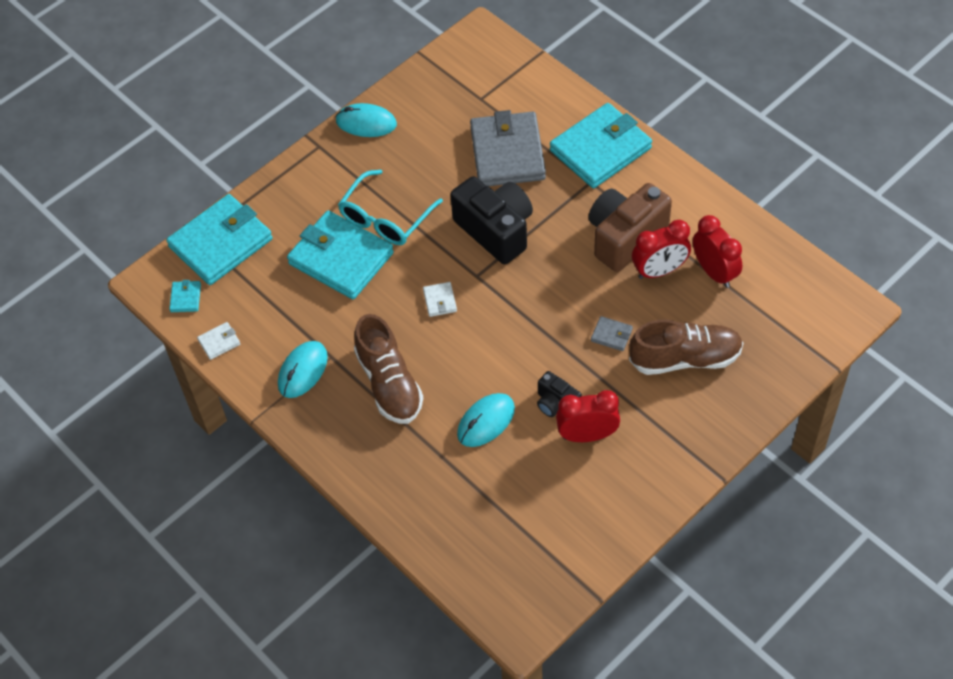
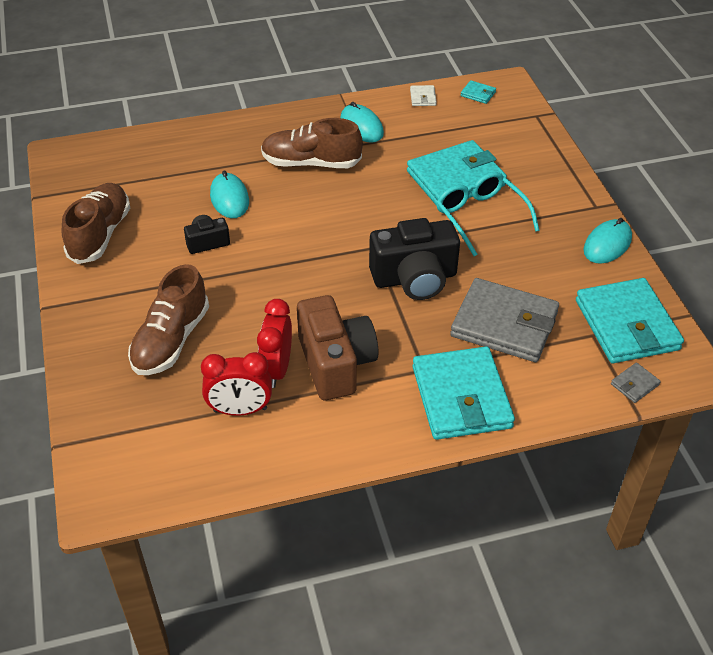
camera: 115 degrees right, 10 degrees down
turquoise wallet [166,194,273,285] -> turquoise wallet moved to [576,278,684,363]
white wallet [423,282,457,317] -> none
red clock [556,390,620,442] -> none
grey wallet [591,316,633,351] -> grey wallet moved to [611,362,661,403]
none -> brown shoe [62,183,130,264]

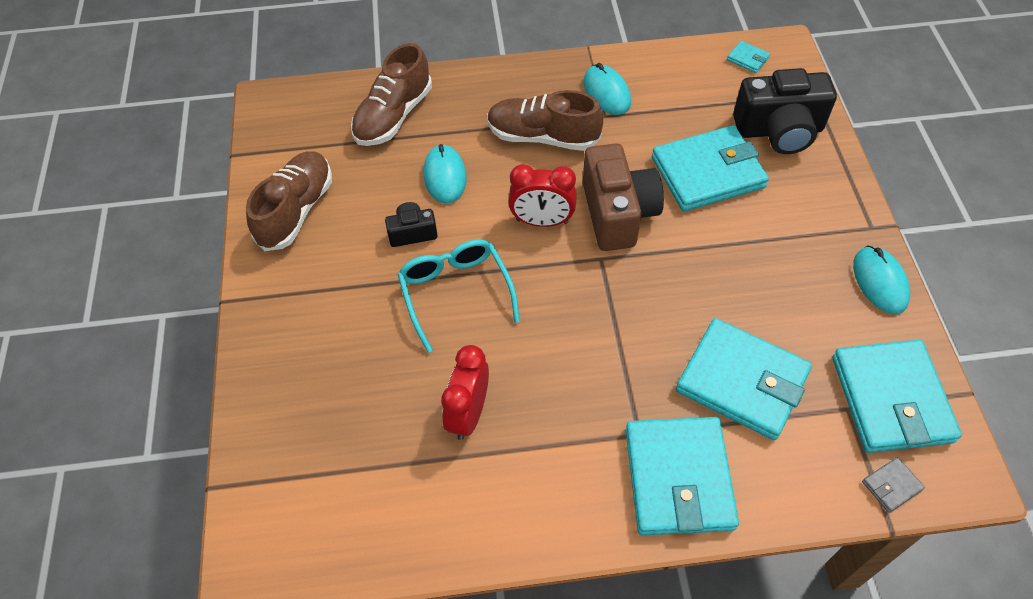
camera: 10 degrees right, 10 degrees up
brown shoe [128,264,209,375] -> brown shoe moved to [351,43,432,146]
red clock [201,352,272,416] -> red clock moved to [508,164,577,227]
brown camera [297,295,379,400] -> brown camera moved to [583,143,664,251]
black camera [369,218,460,300] -> black camera moved to [733,68,837,154]
white wallet [410,85,437,106] -> none
turquoise glasses [436,172,540,256] -> turquoise glasses moved to [397,239,520,353]
grey wallet [450,278,559,362] -> turquoise wallet [676,318,812,440]
turquoise mouse [583,218,632,264] -> turquoise mouse turned 60 degrees counterclockwise [853,246,910,314]

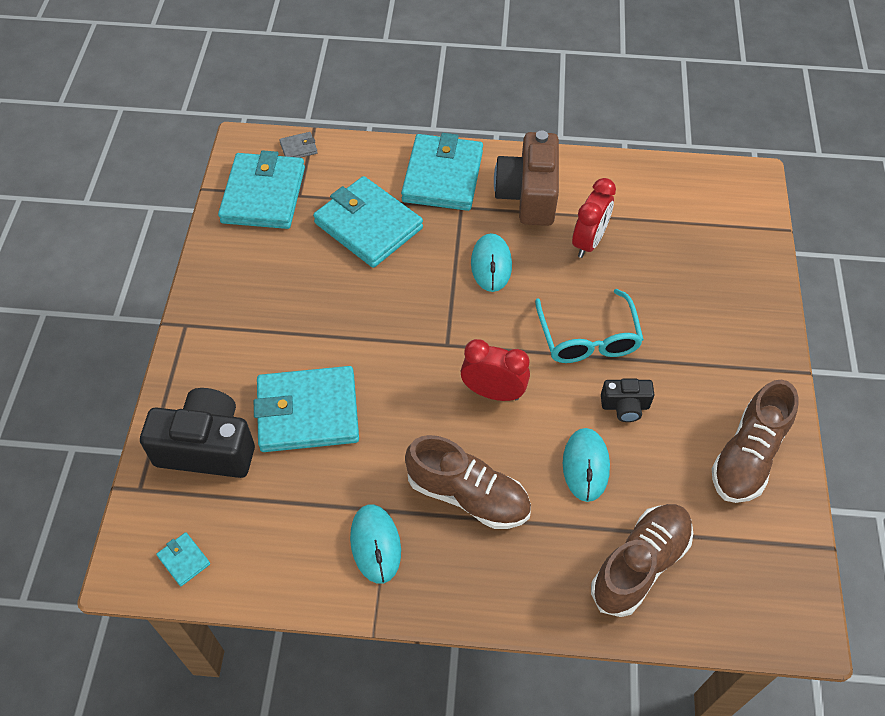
camera: 170 degrees left, 0 degrees up
brown camera [583,143,664,251] -> brown camera moved to [494,130,559,226]
turquoise mouse [853,246,910,314] -> turquoise mouse moved to [471,233,512,292]

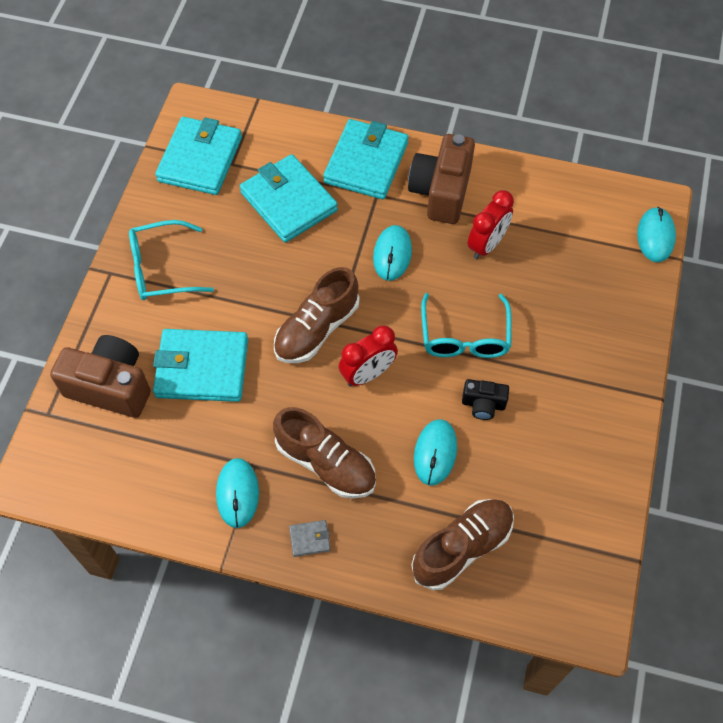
camera: 10 degrees right, 5 degrees up
black camera [140,388,255,478] -> brown camera [50,335,151,418]
turquoise wallet [156,532,210,586] -> none
grey wallet [279,132,318,158] -> grey wallet moved to [289,520,331,557]
red clock [460,339,530,401] -> red clock turned 120 degrees clockwise [339,325,398,387]
brown shoe [712,380,799,503] -> brown shoe moved to [274,267,359,363]
none -> turquoise glasses [129,220,214,300]
none -> turquoise mouse [637,207,676,262]

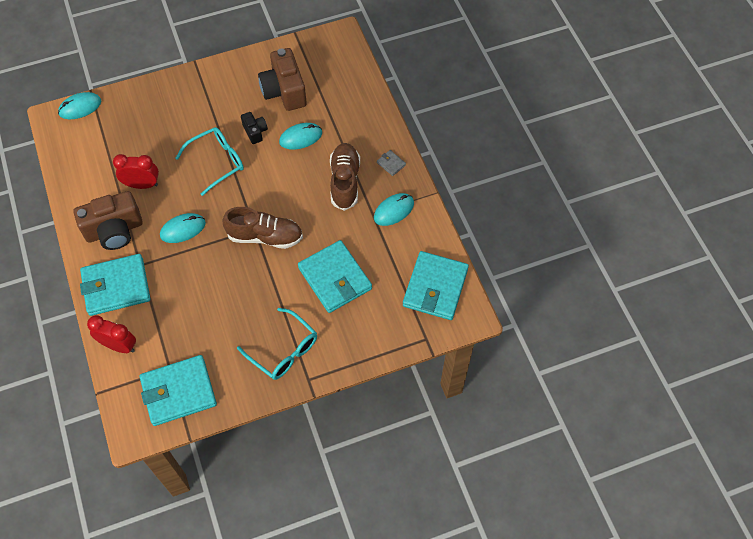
camera: 125 degrees left, 0 degrees up
brown camera [50,335,151,418] -> brown camera moved to [258,48,307,111]
turquoise wallet [240,154,338,243] -> turquoise wallet moved to [403,251,469,320]
red clock [339,325,398,387] -> red clock moved to [87,315,136,353]
brown shoe [411,499,514,590] -> none

